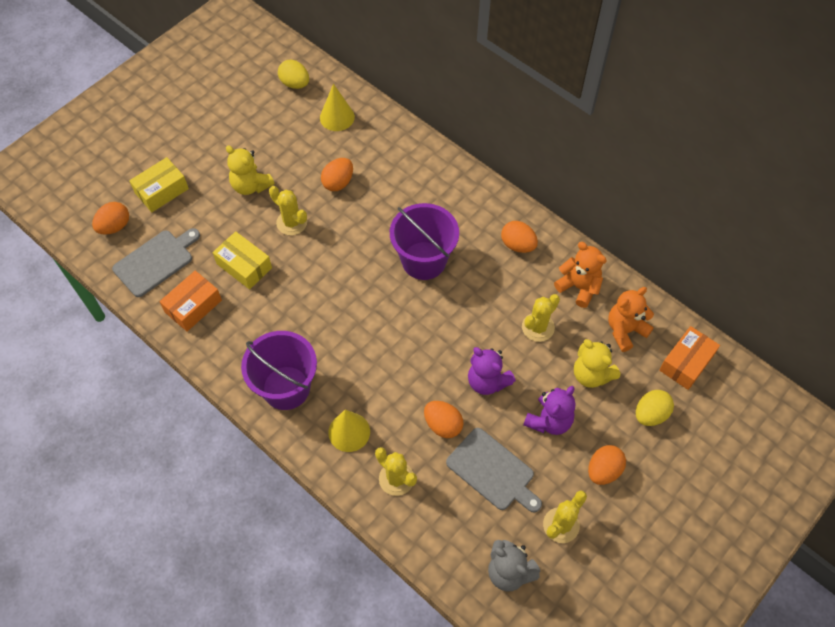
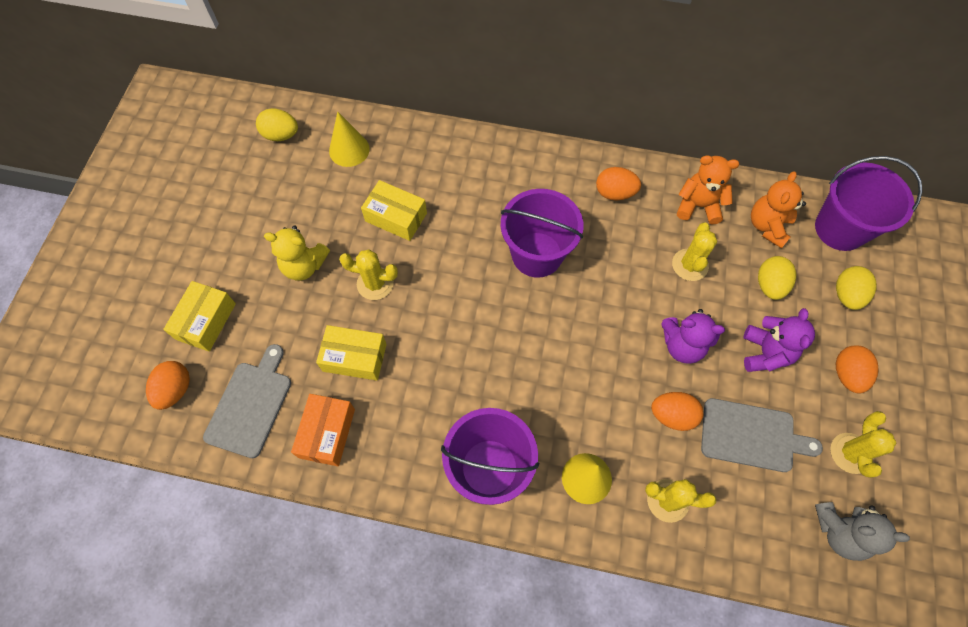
camera: 30 degrees left, 5 degrees up
orange egg [321,158,353,191] -> yellow box [361,180,427,241]
yellow teddy bear [574,339,620,388] -> yellow egg [758,256,796,300]
orange box [659,326,720,390] -> purple bucket [815,156,923,251]

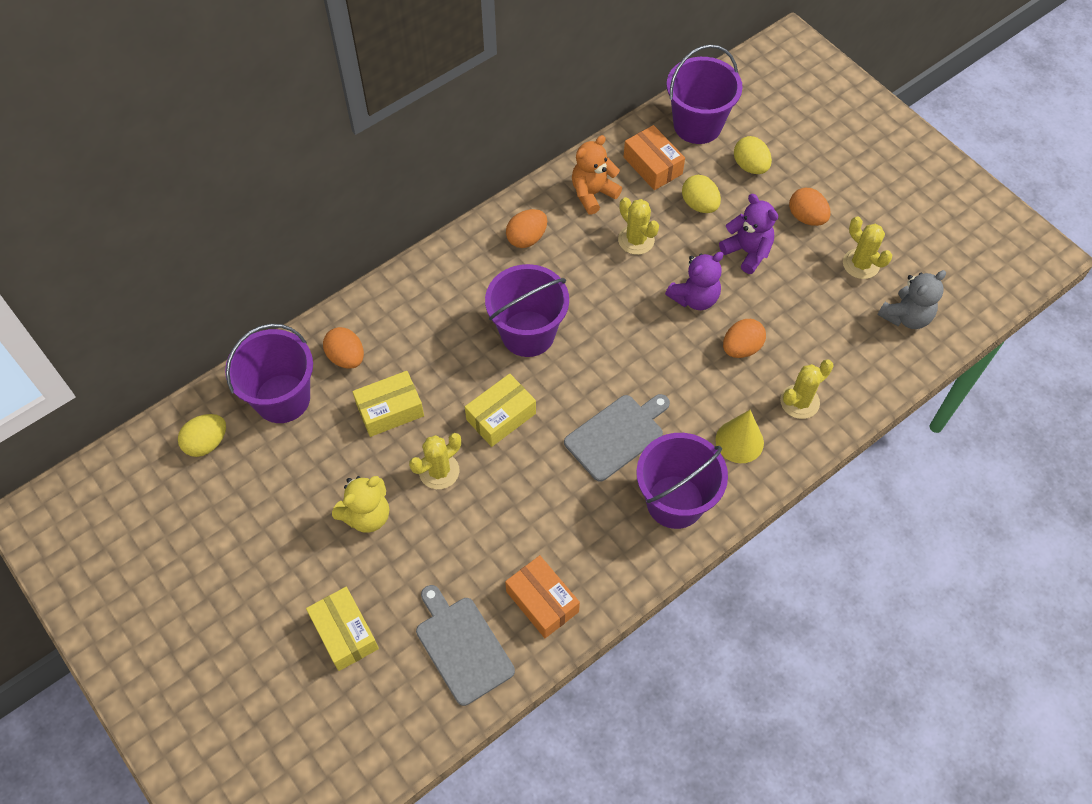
camera: 50 degrees left, 5 degrees down
orange egg [146,361,190,410] -> orange egg moved to [323,327,364,369]
yellow box [316,325,387,380] -> yellow box moved to [465,374,536,447]
yellow cone [329,111,370,167] -> purple bucket [225,324,313,423]
grey cutting board [701,398,823,472] -> grey cutting board moved to [564,394,670,482]
orange teddy bear [751,171,806,248] -> orange box [624,125,685,190]

